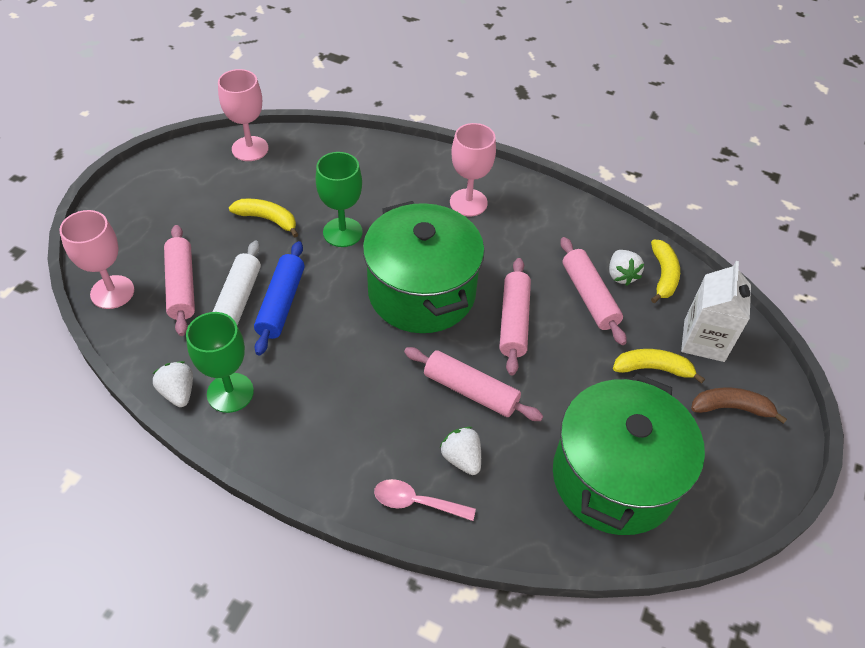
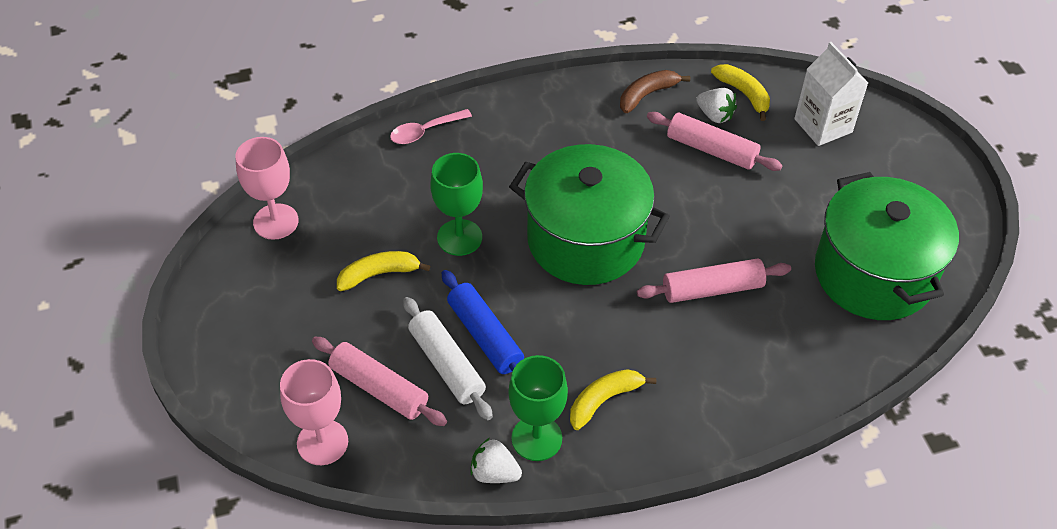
camera: 40 degrees left, 0 degrees up
pink spoon [374,479,476,521] -> pink spoon moved to [390,109,472,144]
white strawberry [440,427,481,475] -> none
pink goblet [450,123,496,216] -> none
pink rolling pin [499,258,531,375] -> none
yellow banana [613,349,705,384] -> yellow banana moved to [570,369,656,430]
brown banana [691,388,787,424] -> brown banana moved to [620,70,690,113]

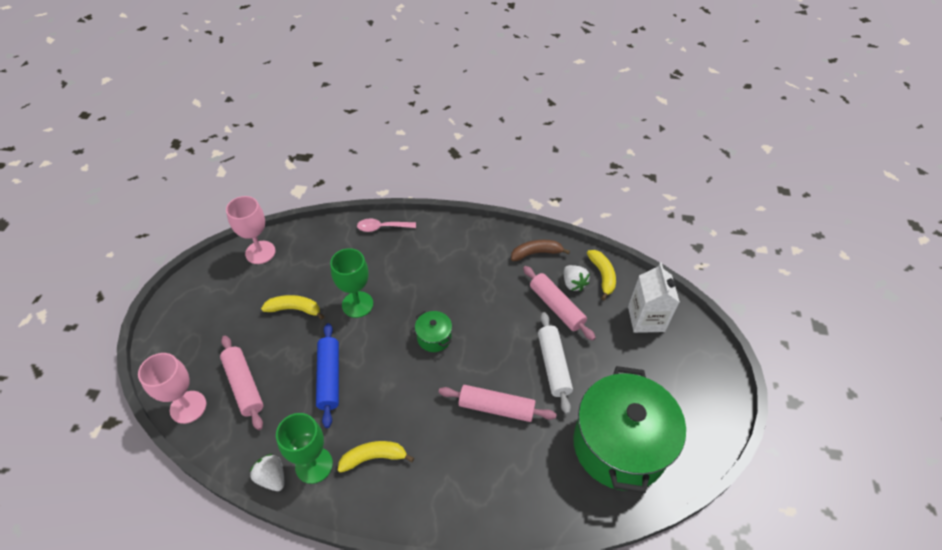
camera: 25 degrees right, 0 degrees up
white rolling pin [403,297,493,420] -> white rolling pin moved to [538,312,573,414]
green pot [509,144,670,285] -> green pot [415,311,452,352], size x0.41

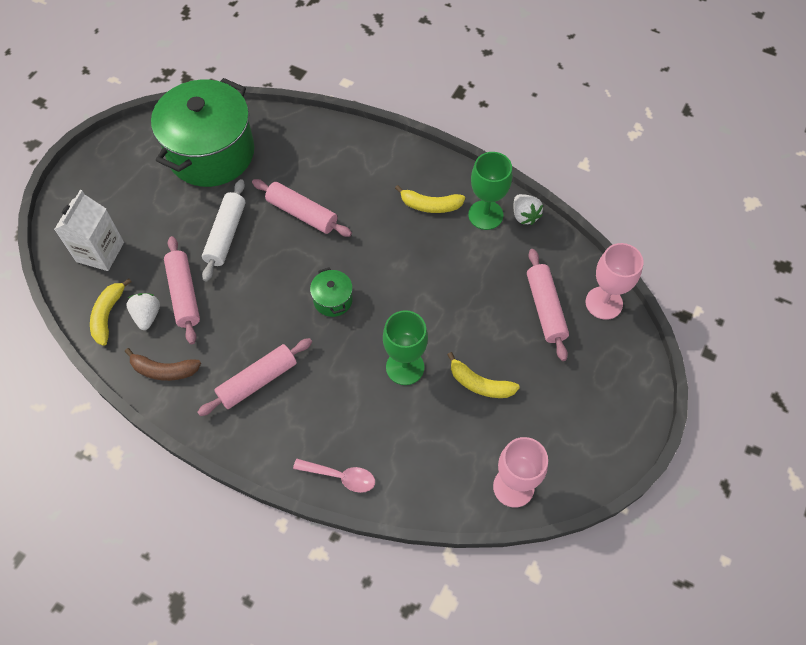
camera: 160 degrees left, 10 degrees up
blue rolling pin [316,323,339,428] -> none
none -> pink rolling pin [198,338,312,416]

